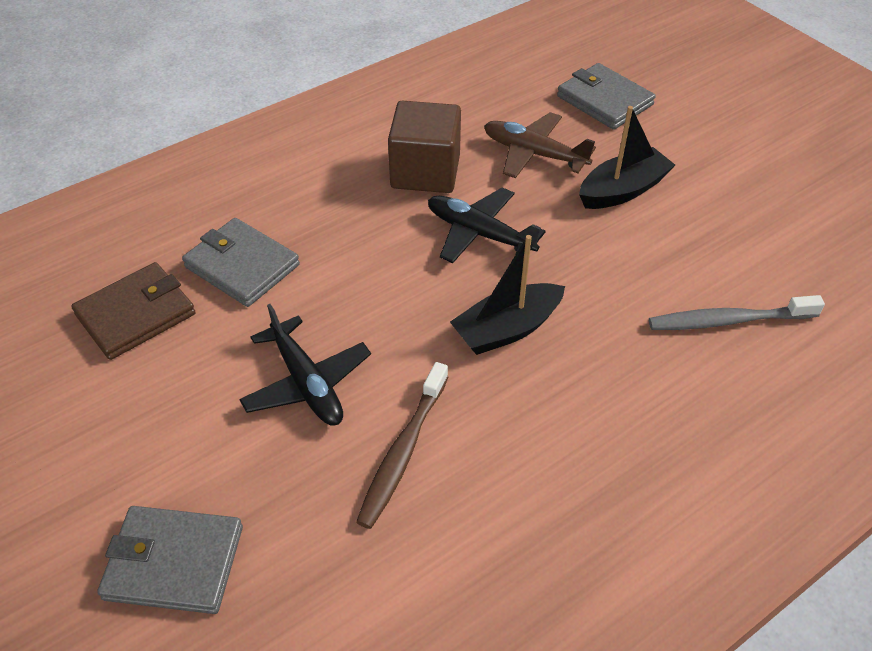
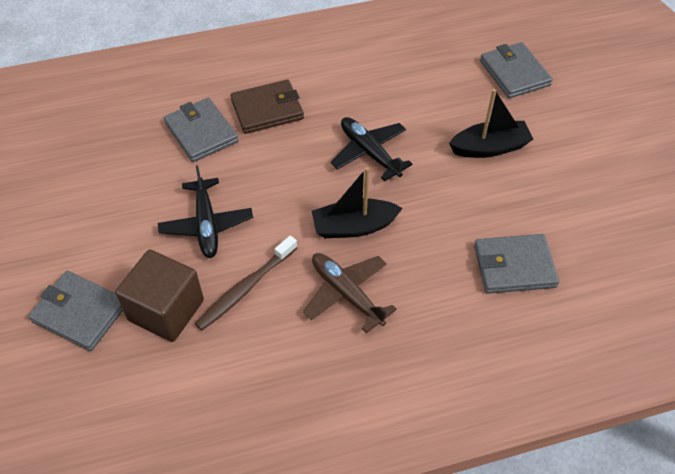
camera: 20 degrees right, 5 degrees up
brown wallet [71,262,195,360] -> brown wallet moved to [230,79,304,134]
brown cube [388,101,461,193] -> brown cube moved to [115,249,204,342]
brown plane [484,112,596,178] -> brown plane moved to [303,253,397,333]
grey toothbrush [649,295,825,330] -> grey wallet [474,234,559,294]

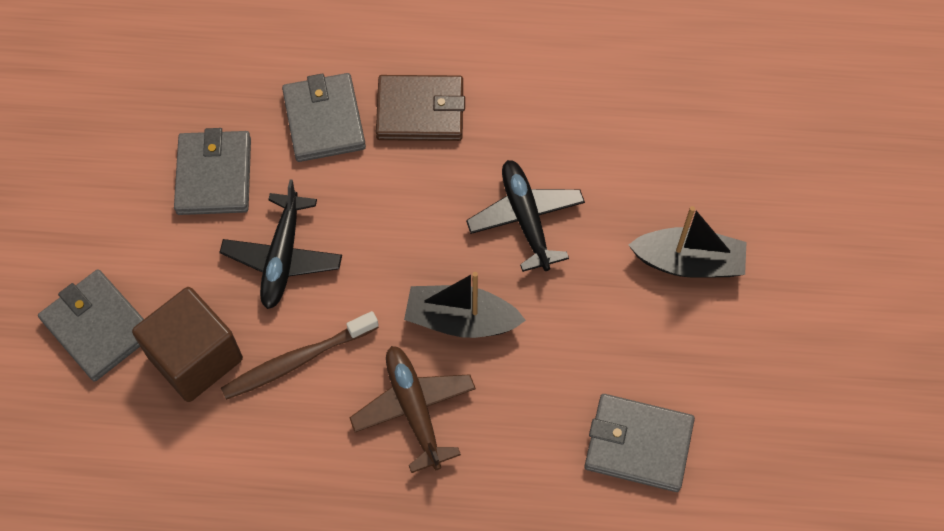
camera: 20 degrees right, 10 degrees up
grey wallet [480,42,553,98] -> grey wallet moved to [174,128,251,215]

